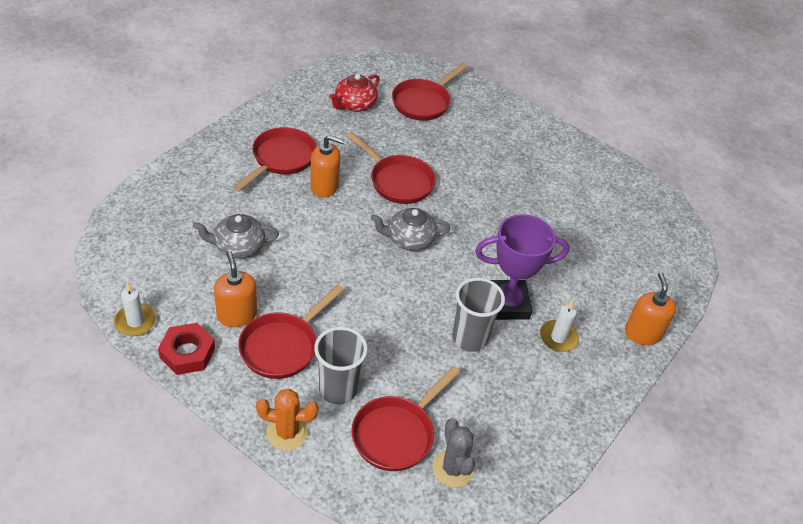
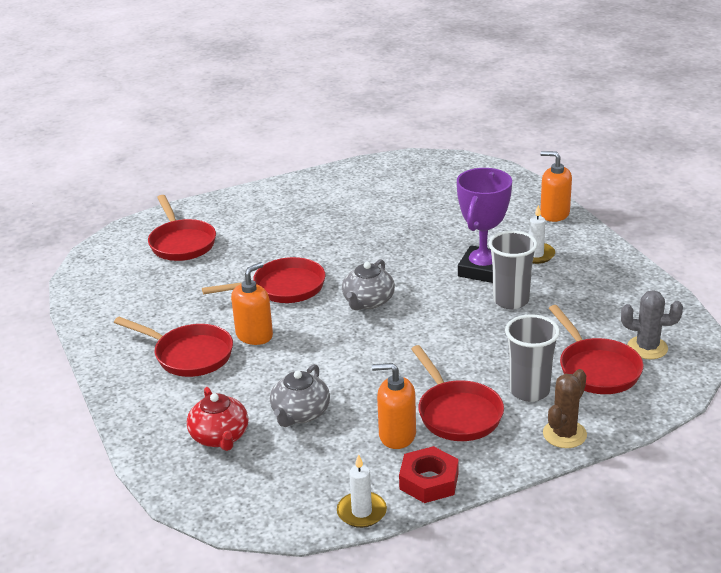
camera: 55 degrees left, 15 degrees down
red pan [233,127,317,192] -> red pan turned 150 degrees clockwise [114,317,233,377]
orange cactus [256,389,319,450] -> brown cactus [543,369,587,448]
red teapot [329,74,380,112] -> red teapot moved to [187,387,248,451]

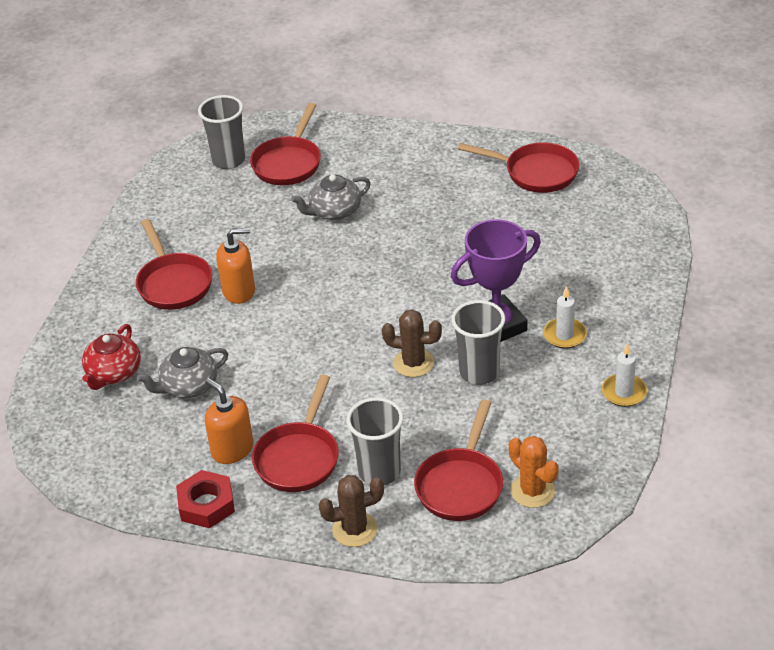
camera: 40 degrees right, 10 degrees up
red pan [202,257,325,303] -> red pan moved to [458,142,579,193]
white candle [337,454,387,528] -> white candle moved to [602,343,647,407]
grey teapot [342,259,395,310] -> grey teapot moved to [291,174,371,220]
orange soap dispenser [540,151,572,222] -> none
grey cactus [621,290,683,359] -> orange cactus [509,436,559,508]
none -> grey cup [198,95,245,169]
none -> brown cactus [382,309,442,377]

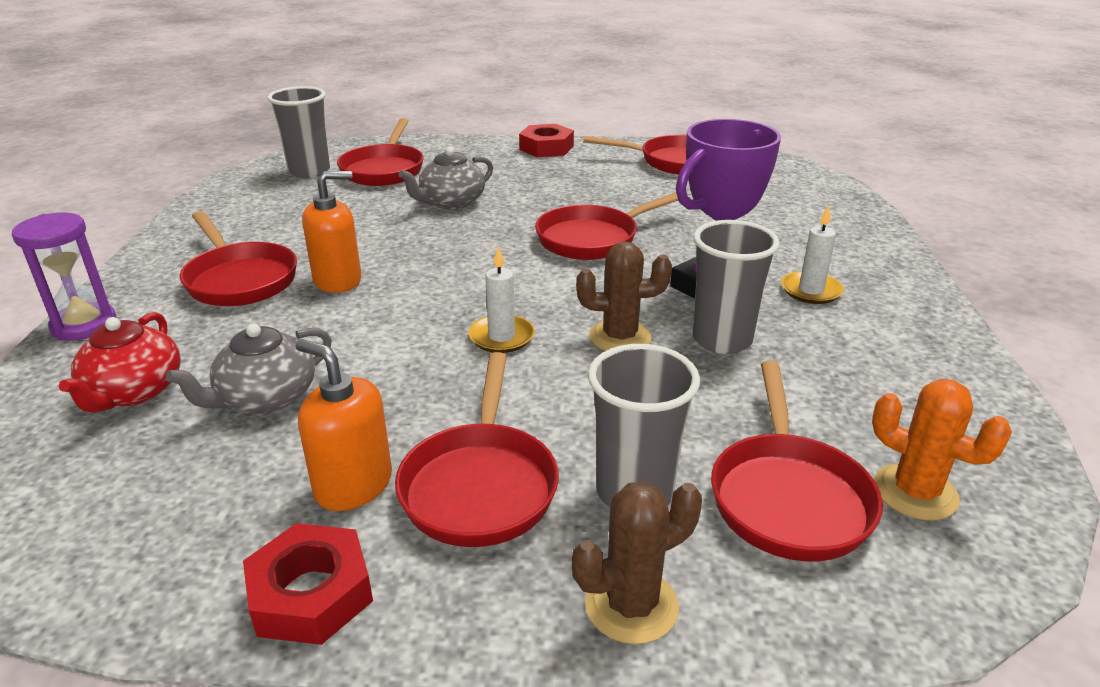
camera: 15 degrees left, 10 degrees down
white candle [602,343,647,407] -> white candle moved to [468,246,535,353]
none -> purple hourglass [12,213,117,341]
none -> red nut [519,124,574,157]
none -> red pan [535,192,678,260]

